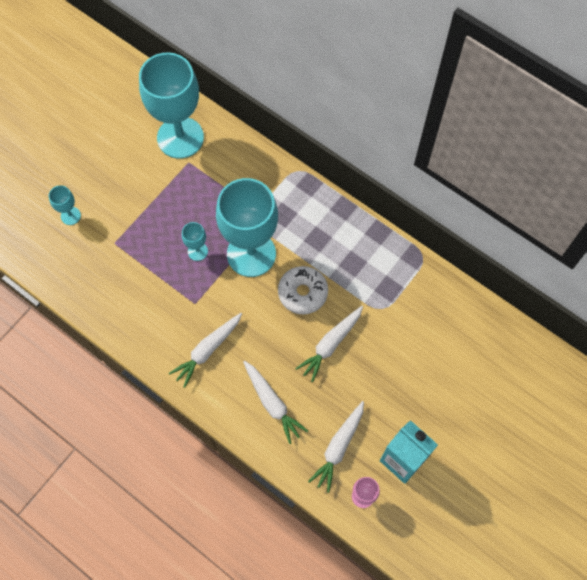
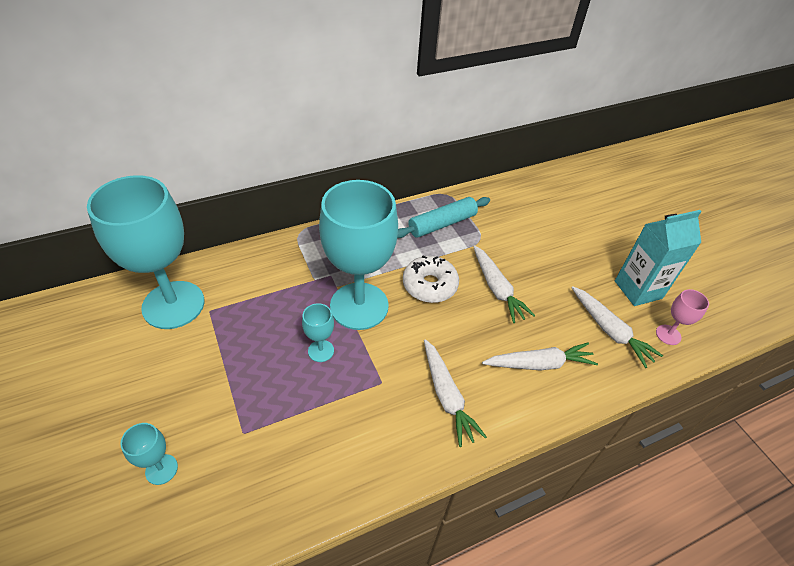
camera: 65 degrees left, 20 degrees down
none -> turquoise rolling pin [397,197,490,238]

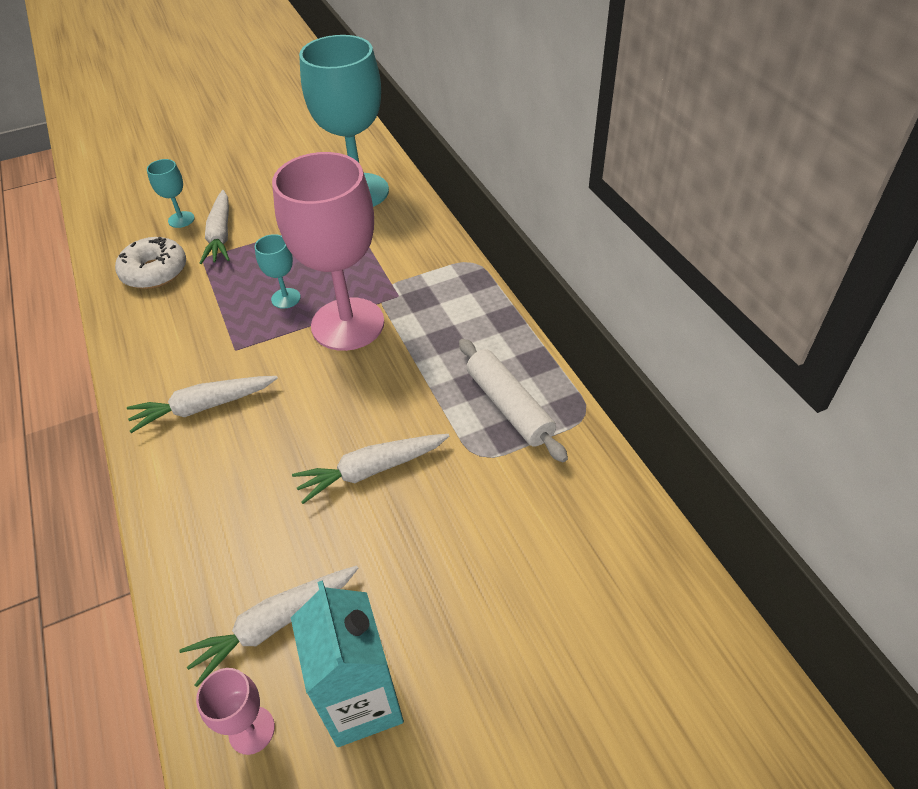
camera: 95 degrees right, 0 degrees up
turquoise goblet [319,180,398,330] -> pink goblet [272,152,384,351]
turquoise rolling pin [397,197,490,238] -> white rolling pin [459,339,568,462]
white donut [403,256,459,303] -> white donut moved to [115,237,186,289]
white carrot [482,342,598,371] -> white carrot moved to [200,190,229,264]

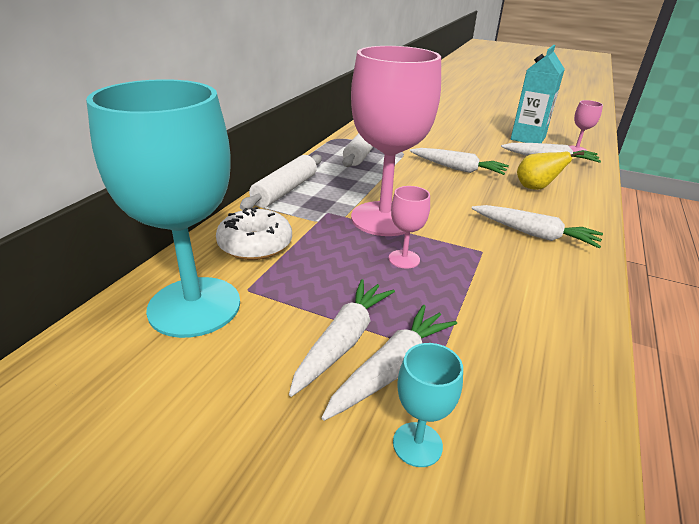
camera: 135 degrees left, 15 degrees down
white donut [115,237,186,289] -> white donut moved to [216,207,292,260]
turquoise goblet [255,234,301,309] -> pink goblet [389,186,430,269]
none -> white rolling pin [240,155,322,210]
none -> white carrot [289,279,395,397]
none -> yellow pear [517,151,584,190]

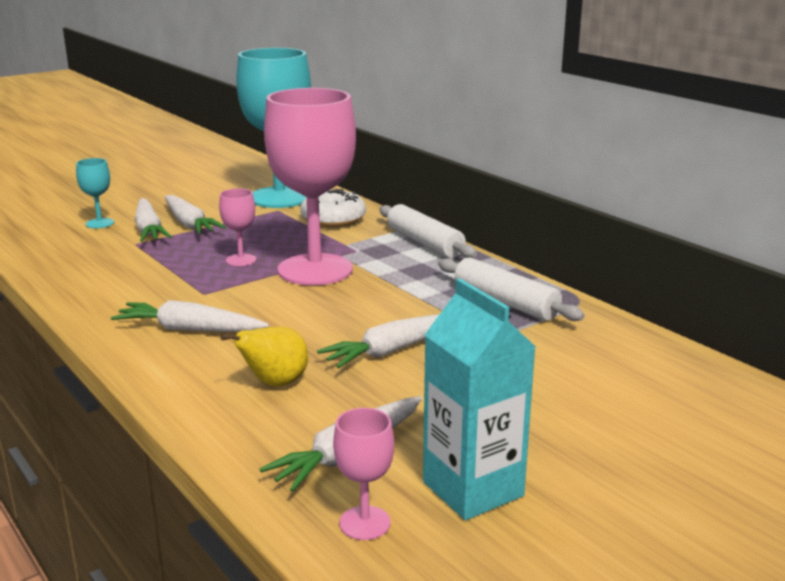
camera: 120 degrees right, 10 degrees down
white carrot [471,205,603,249] -> white carrot turned 45 degrees clockwise [111,300,269,332]

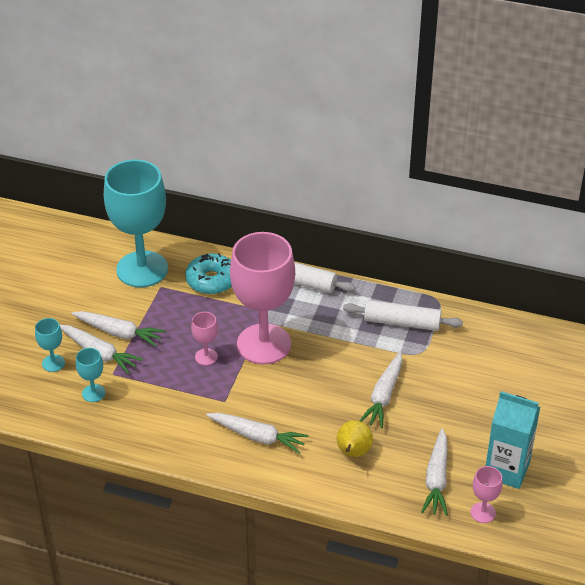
camera: 35 degrees left, 20 degrees up
white carrot [111,300,269,332] -> white carrot turned 135 degrees counterclockwise [206,413,309,454]
white donut [300,189,366,227] -> turquoise donut [185,253,232,294]
none -> turquoise goblet [76,348,105,402]

